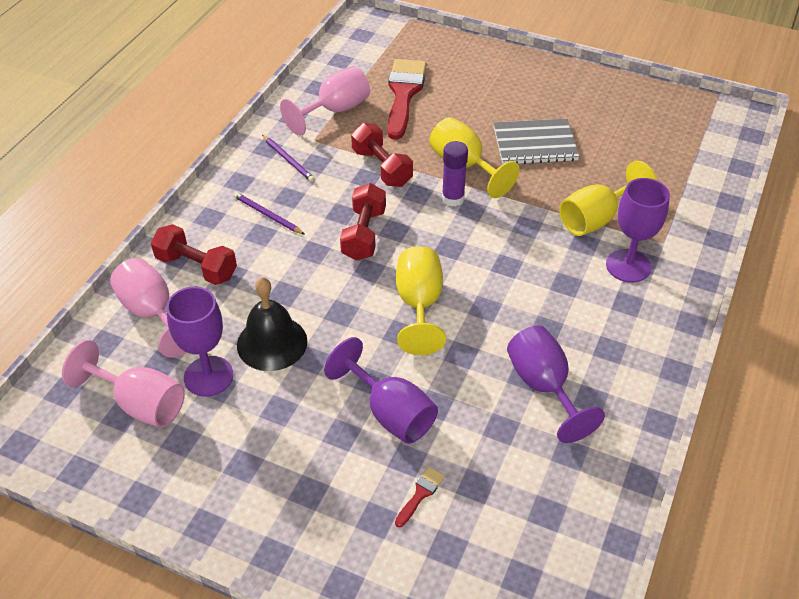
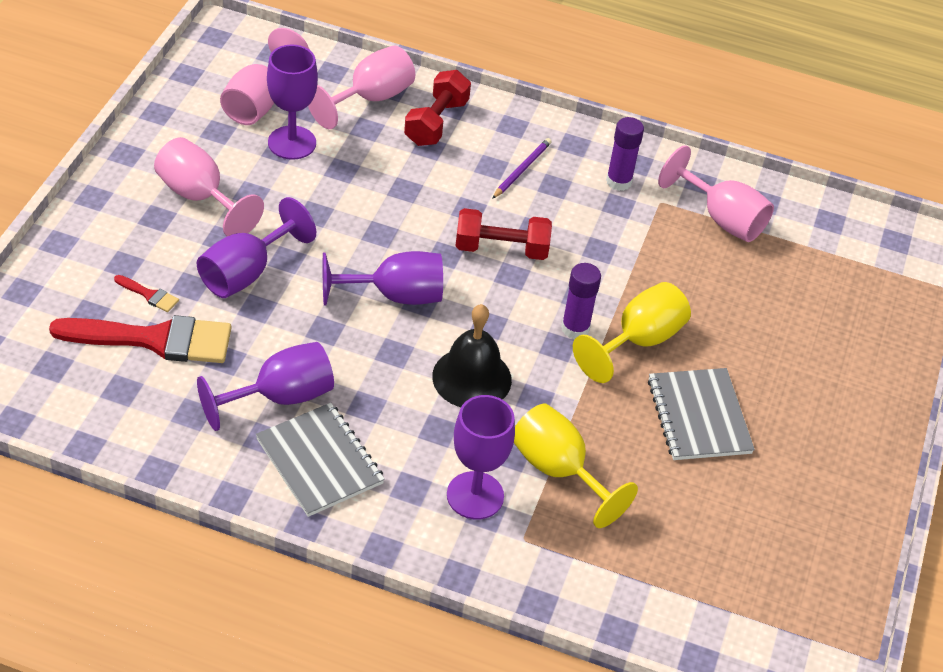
camera: 80 degrees right, 0 degrees up
black bell [237,277,307,371] -> black bell moved to [432,304,512,407]
purple pencil [262,135,315,182] -> purple glue stick [606,117,644,191]
red dumbbell [351,123,413,187] -> none
red brush [387,59,427,140] -> red brush moved to [49,315,231,363]
yellow goblet [396,246,446,355] -> purple goblet [323,251,443,306]
none -> pink goblet [154,137,264,236]
none -> grey notebook [256,403,385,517]

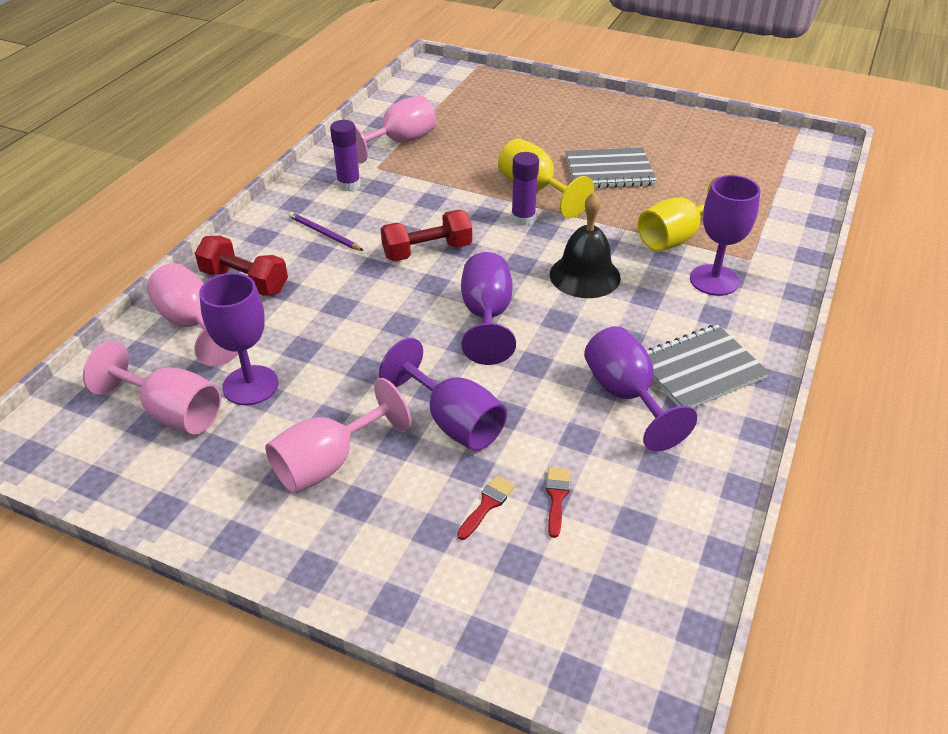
camera: 80 degrees left, 5 degrees down
red brush [49,315,231,363] -> red brush [546,467,571,538], size x0.41
red dumbbell [455,208,552,260] -> red dumbbell turned 60 degrees clockwise [381,210,472,261]

